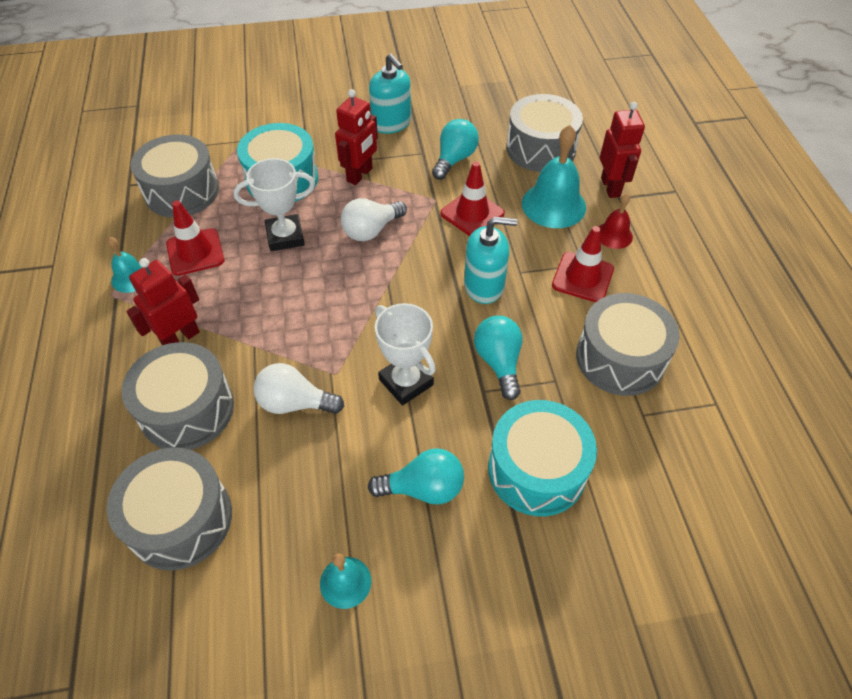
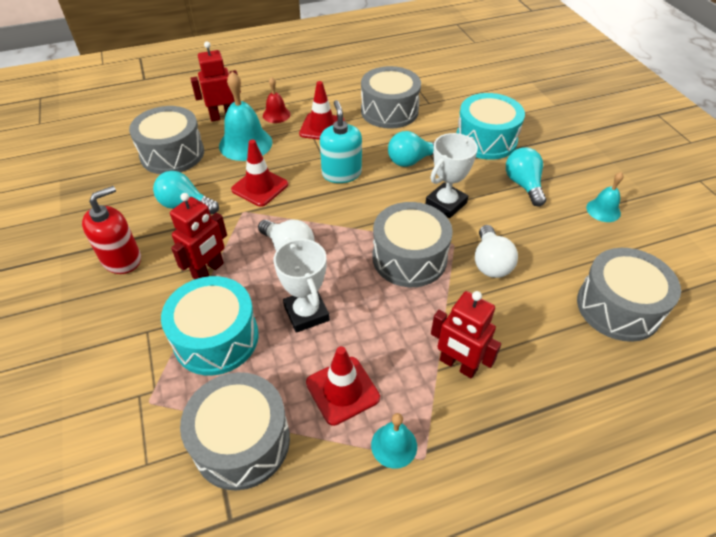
camera: 100 degrees left, 5 degrees down
grey drum [122,342,234,450] -> grey drum moved to [372,202,453,287]
red robot [335,89,378,185] -> red robot turned 105 degrees clockwise [170,193,227,279]
turquoise soap dispenser [369,53,411,134] -> red soap dispenser [82,186,141,274]

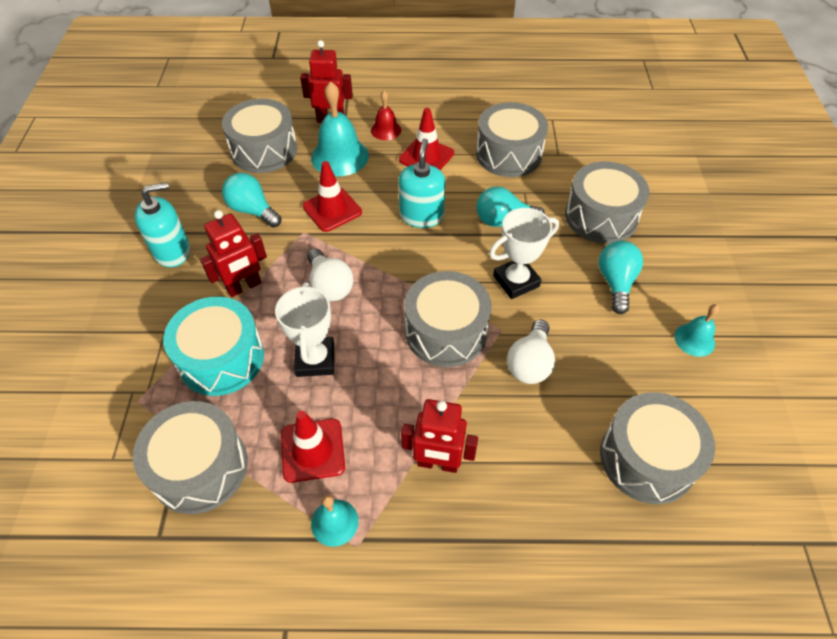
camera: 20 degrees right, 5 degrees up
red soap dispenser [82,186,141,274] -> turquoise soap dispenser [135,182,190,267]
red robot [431,291,501,379] -> red robot turned 45 degrees counterclockwise [401,399,478,473]
turquoise drum [456,93,525,160] -> grey drum [565,161,649,244]

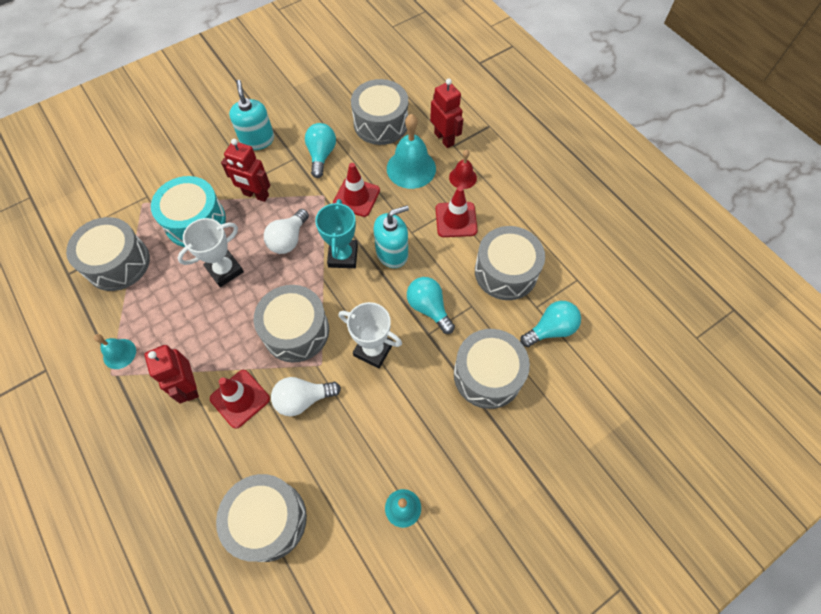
camera: 55 degrees right, 10 degrees up
turquoise soap dispenser [135,182,190,267] -> turquoise soap dispenser turned 135 degrees counterclockwise [229,80,274,150]
red traffic cone [281,411,345,483] -> red traffic cone moved to [210,370,270,429]
turquoise light bulb [599,241,643,314] -> turquoise light bulb moved to [520,301,581,347]
none -> turquoise trophy [315,199,358,268]

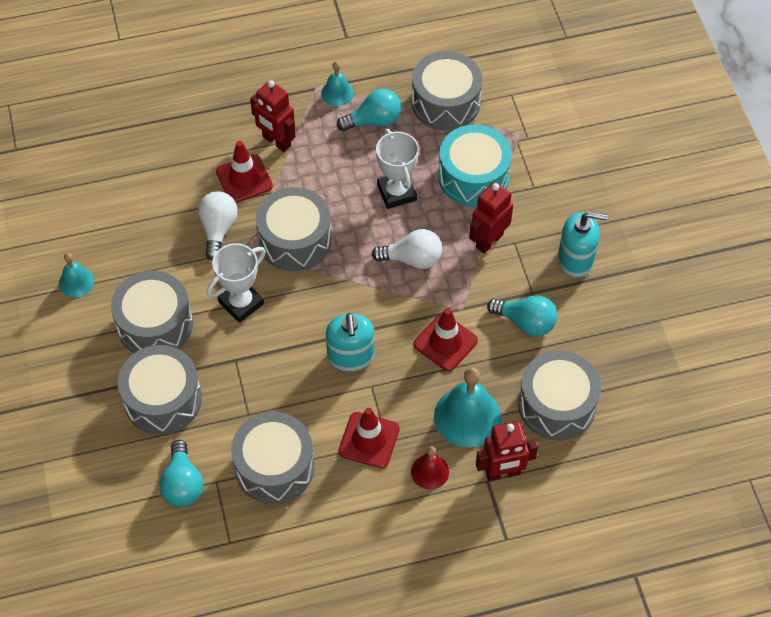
camera: 110 degrees right, 5 degrees down
red robot [144,345,199,404] -> red robot turned 135 degrees counterclockwise [250,80,296,152]
grey drum [216,474,307,562] -> grey drum moved to [111,271,193,353]
white light bulb [264,209,309,254] -> white light bulb turned 135 degrees clockwise [372,229,442,269]
turquoise trophy [315,199,358,268] -> none
turquoise light bulb [407,277,455,334] -> turquoise light bulb moved to [337,89,401,131]

